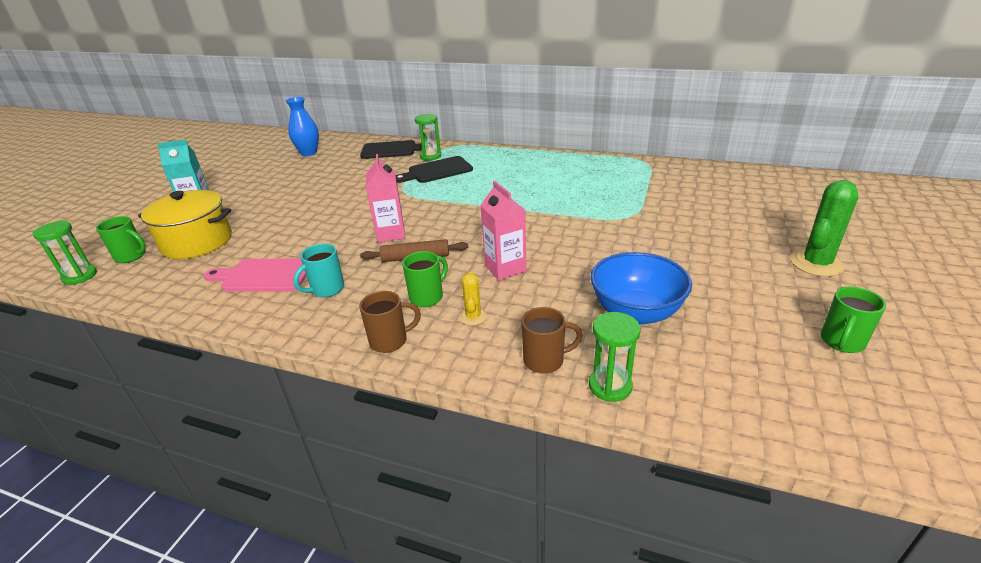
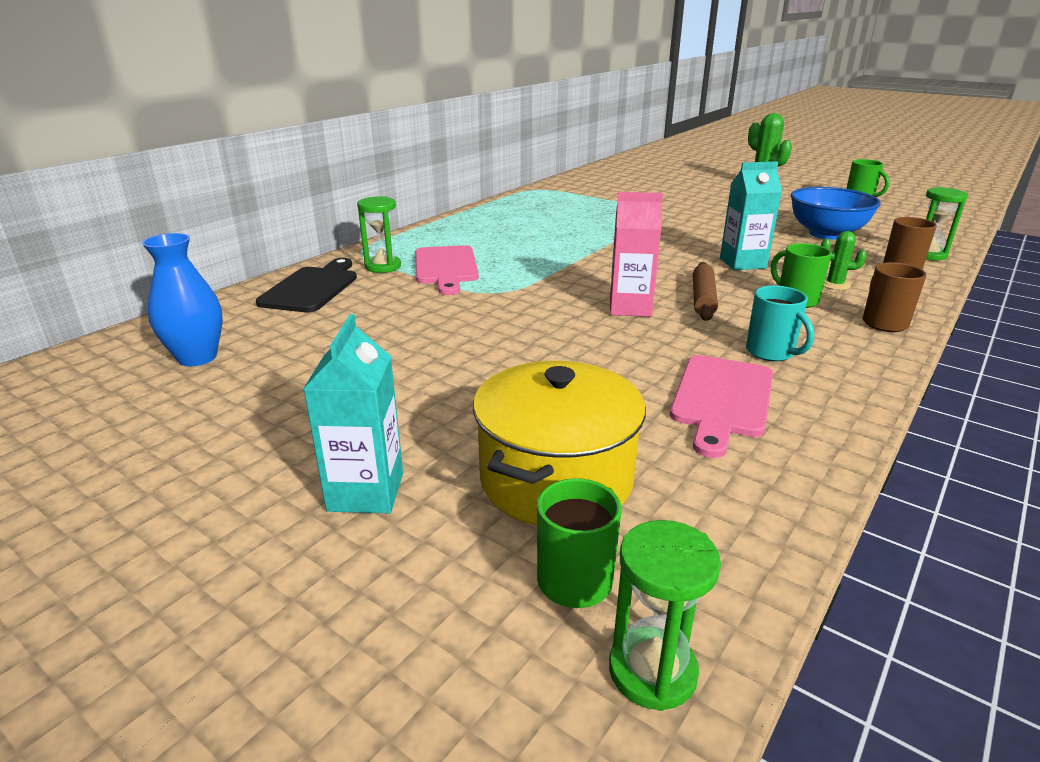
camera: 75 degrees left, 5 degrees down
black cutting board [396,156,473,183] -> pink cutting board [415,245,479,295]
yellow cactus [460,272,487,326] -> green cactus [821,231,867,290]
pink carton [480,181,527,280] -> turquoise carton [720,161,782,270]

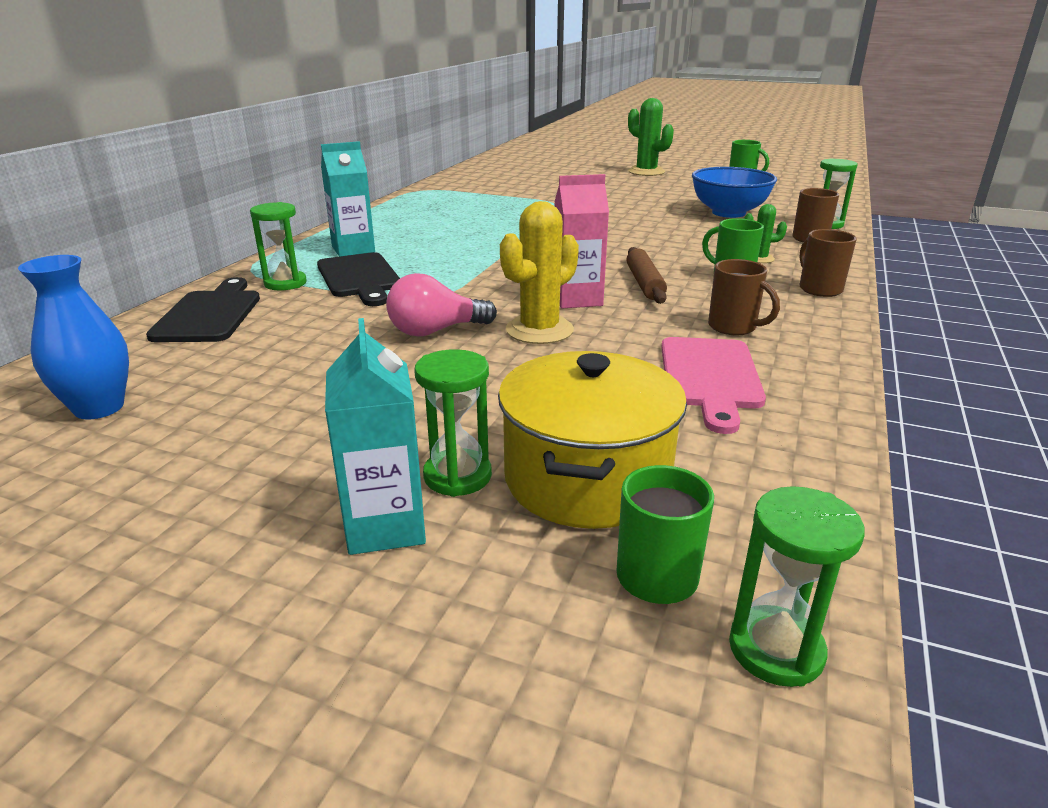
camera: 15 degrees left, 0 degrees up
pink cutting board [415,245,479,295] -> black cutting board [317,252,400,306]
turquoise carton [720,161,782,270] -> turquoise carton moved to [321,141,375,257]
turquoise mug [746,285,814,361] -> brown mug [708,259,780,335]
none -> pink light bulb [386,273,497,337]
none -> green hourglass [414,349,492,497]
none -> yellow cactus [500,201,579,344]

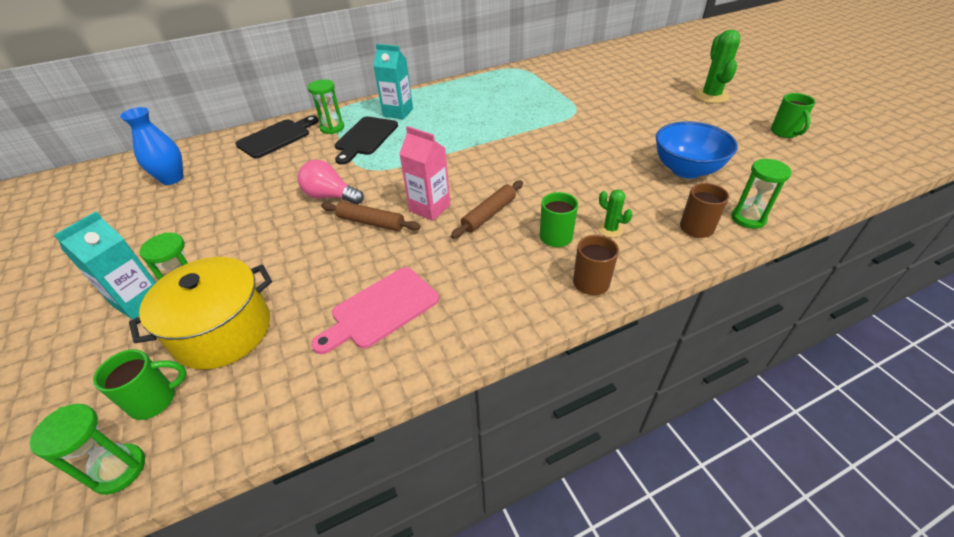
camera: 45 degrees right, 15 degrees up
yellow cactus [500,201,579,344] -> brown rolling pin [321,201,421,231]
brown mug [708,259,780,335] -> none

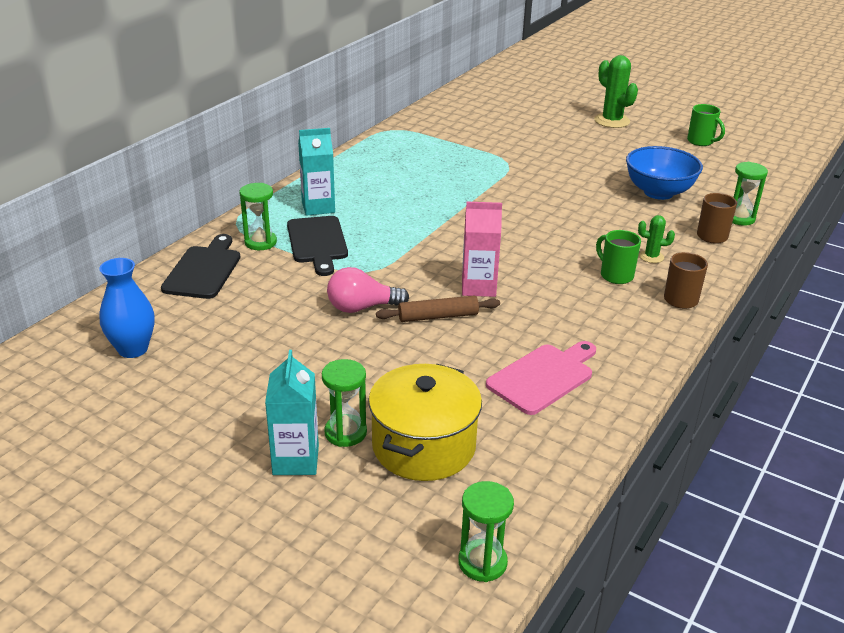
camera: 35 degrees left, 10 degrees down
green mug [93,349,186,420] -> none
pink cutting board [311,267,439,354] -> pink cutting board turned 150 degrees counterclockwise [486,341,596,415]
brown rolling pin [451,180,523,239] -> none

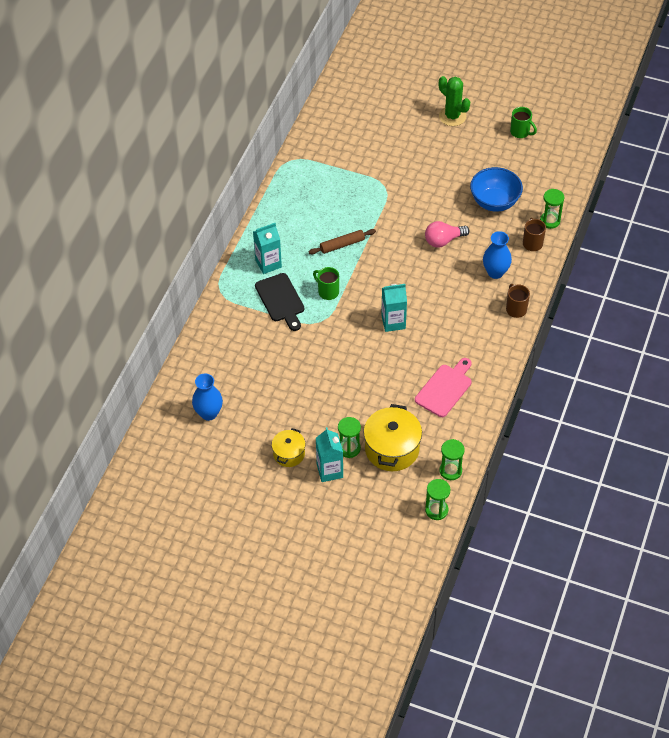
camera: 10 degrees left, 20 degrees up
black cutting board [161,234,240,299] -> none
green hourglass [240,183,277,250] -> green hourglass moved to [439,439,465,480]
pink light bulb [327,267,409,313] -> pink light bulb moved to [425,221,470,248]
brown rolling pin [376,295,500,322] -> brown rolling pin moved to [309,229,376,255]
pink carton [462,202,502,297] -> turquoise carton [381,284,407,332]
green mug [596,230,641,284] -> green mug moved to [313,267,339,300]
green cactus [638,215,675,263] -> blue vase [483,231,512,279]
none -> yellow pot [272,428,306,467]

